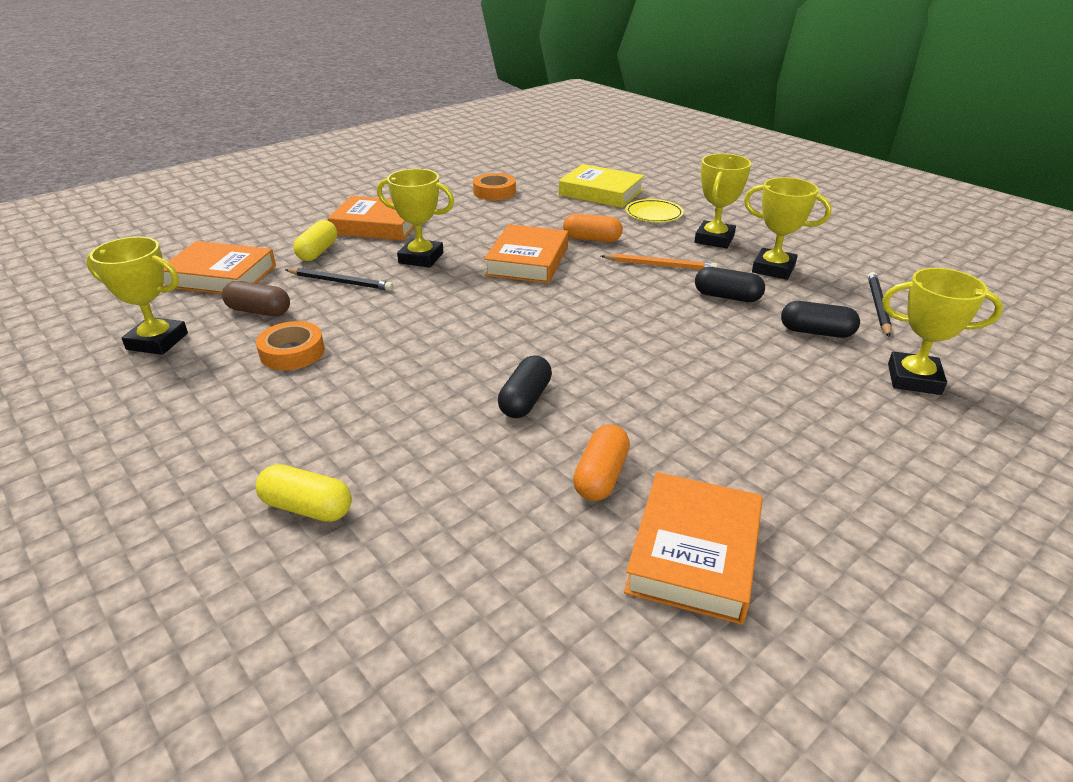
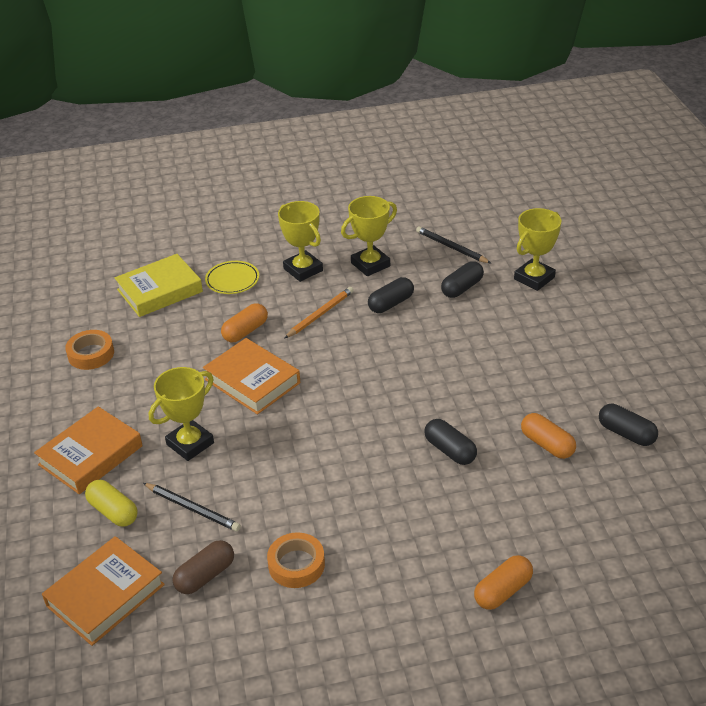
camera: 60 degrees left, 5 degrees up
yellow trophy [86,237,188,355] -> none
yellow capsule [256,464,352,522] -> orange capsule [474,555,533,610]
black pencil [285,268,393,291] -> black pencil turned 75 degrees clockwise [143,483,241,531]
orange book [624,472,763,625] -> black capsule [599,404,658,446]

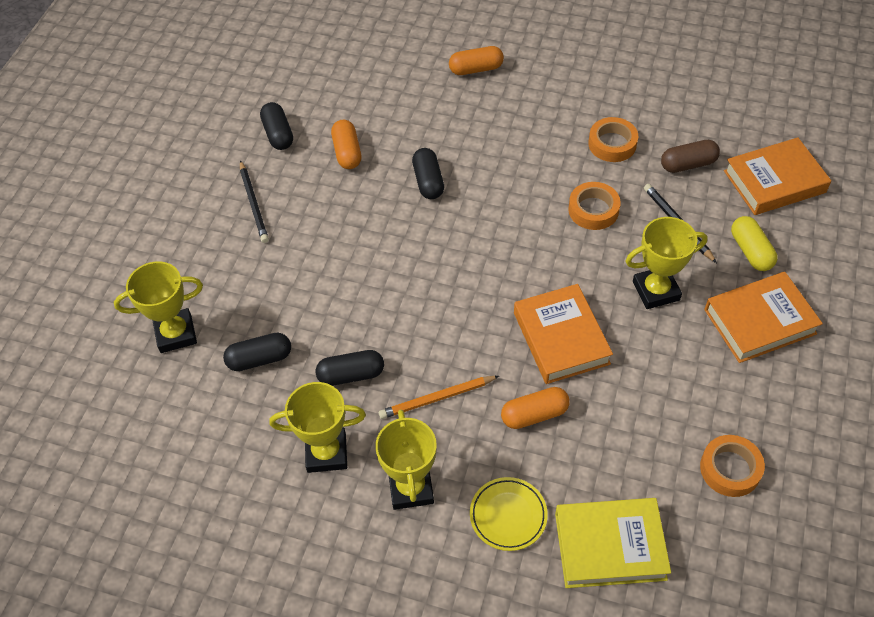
camera: 150 degrees left, 15 degrees up
black pencil [416,226,491,263] -> black pencil moved to [240,160,269,243]
none -> orange tape [568,182,621,230]

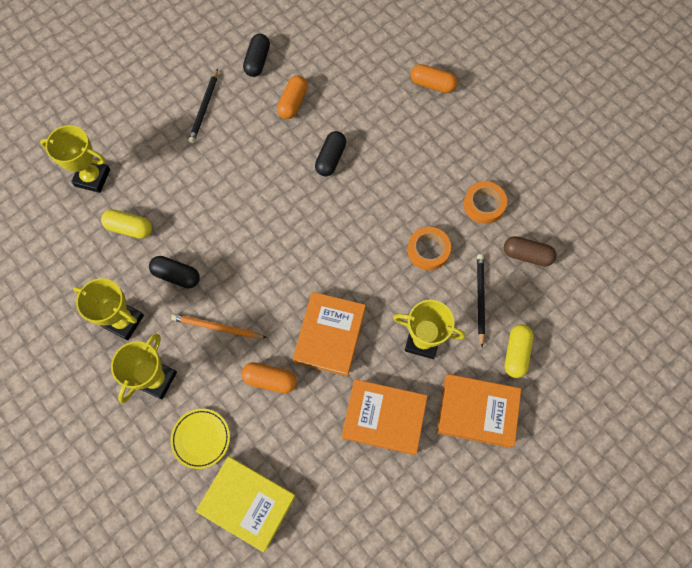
camera: 30 degrees right, 15 degrees up
black capsule [223,333,291,371] -> yellow capsule [101,209,152,239]
orange tape [700,435,765,497] -> none
orange book [724,137,831,215] -> orange book moved to [342,379,428,455]

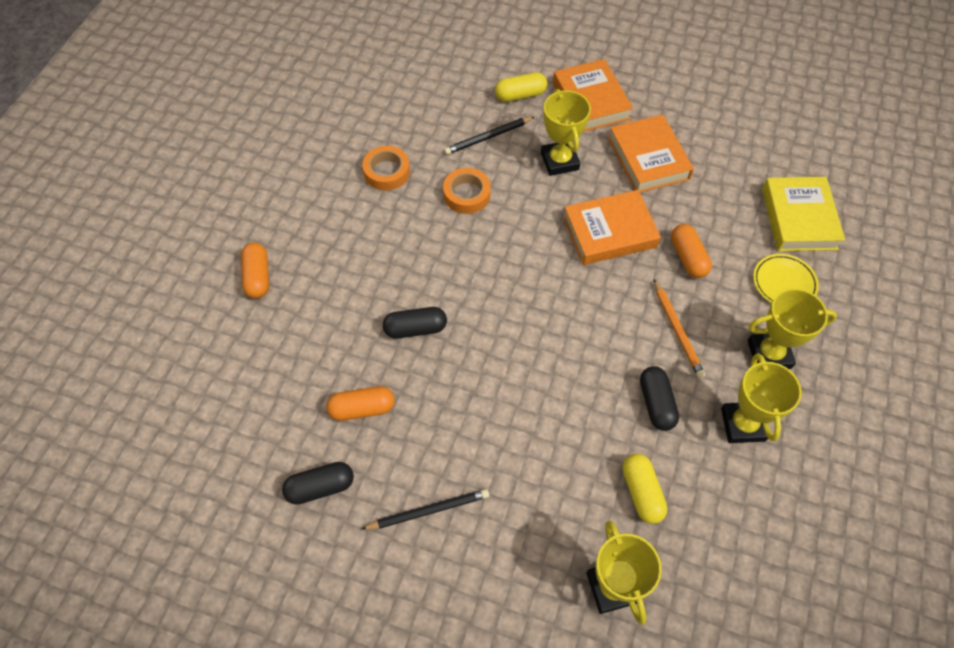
camera: 120 degrees left, 10 degrees down
brown capsule [504,236,557,266] -> none

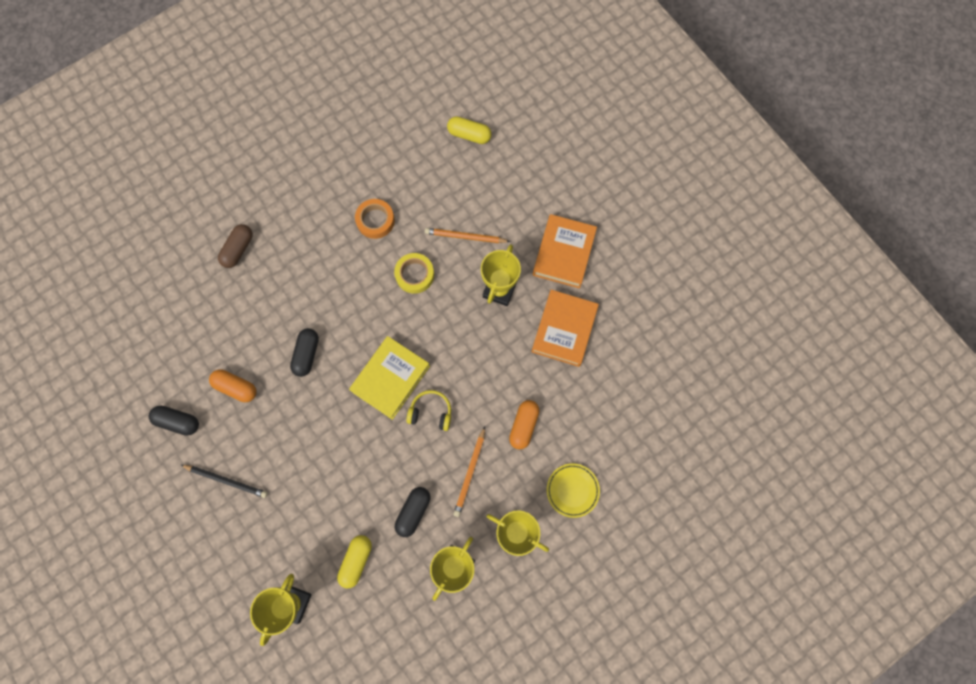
camera: 35 degrees right, 15 degrees up
orange capsule [241,242,269,299] -> brown capsule [218,224,253,268]
black capsule [383,307,447,339] -> black capsule turned 75 degrees clockwise [290,328,319,377]
orange tape [443,168,491,214] -> yellow tape [394,253,434,294]
black pencil [444,117,534,155] -> orange pencil [425,228,510,243]
yellow capsule [495,72,547,102] -> yellow capsule moved to [447,116,492,144]
orange book [563,190,661,265] -> none
yellow book [762,177,845,251] -> yellow book moved to [349,336,430,420]
none -> yellow headphones [406,390,451,431]

